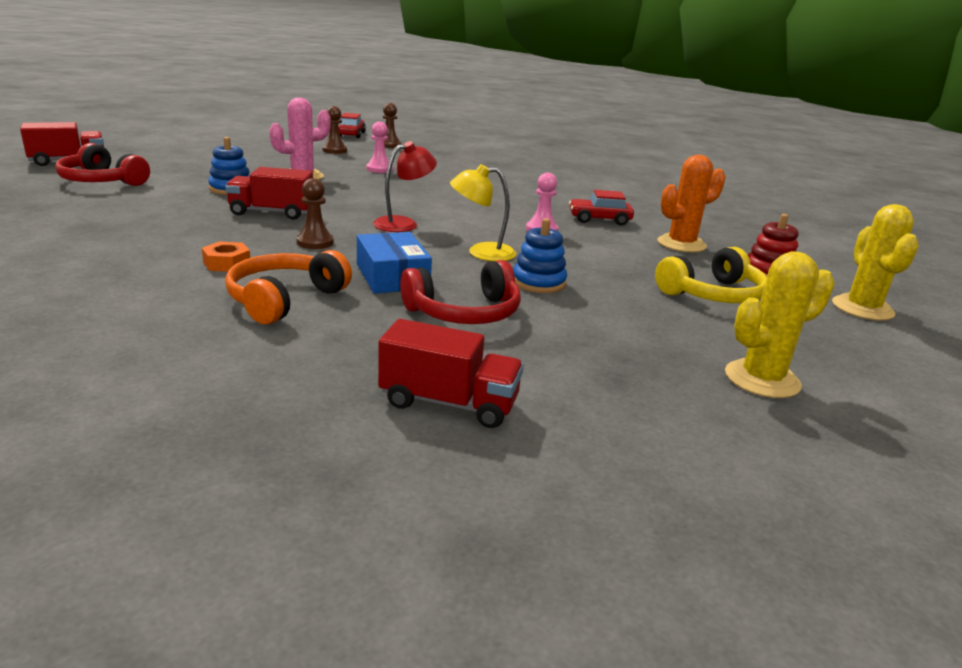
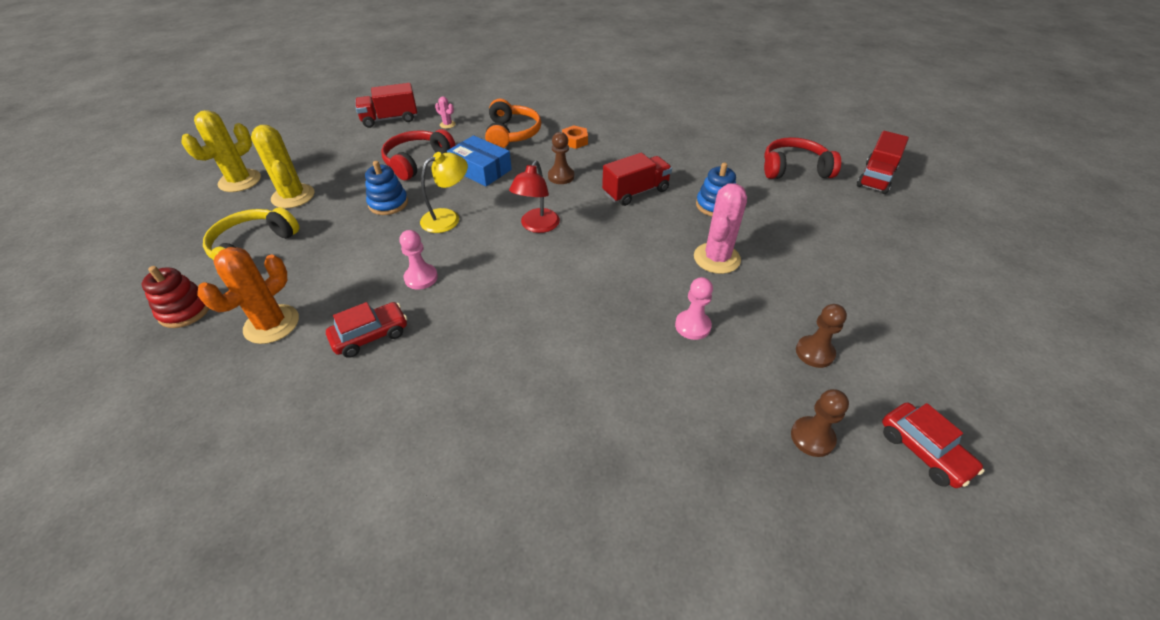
camera: 150 degrees right, 20 degrees up
yellow cactus [832,204,919,321] -> yellow cactus moved to [251,125,315,208]
none -> pink cactus [435,96,456,129]

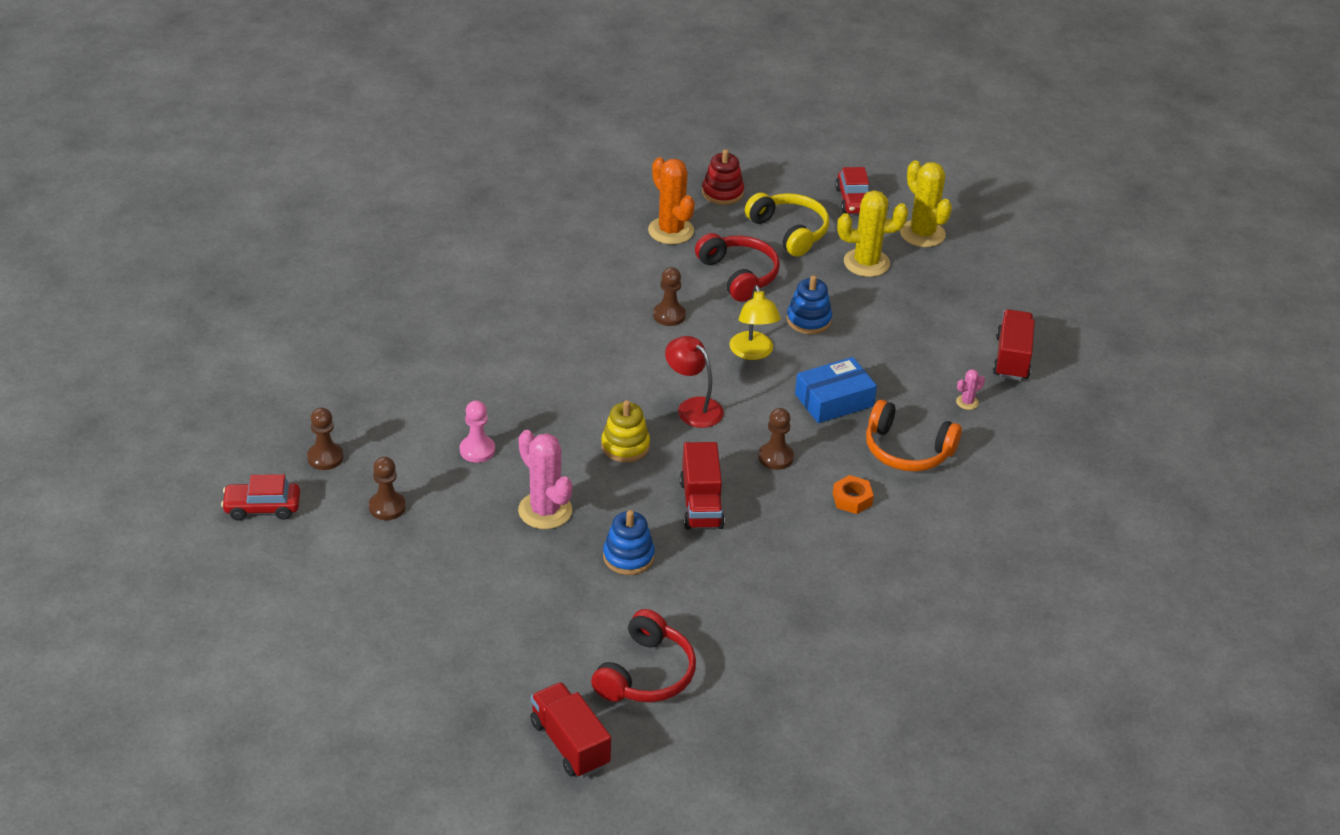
camera: 115 degrees right, 5 degrees down
red car [326,302,407,358] -> red car moved to [835,167,869,214]
red headphones [381,129,455,180] -> red headphones moved to [695,233,780,302]
pink pawn [400,230,438,290] -> brown pawn [653,267,686,326]
none -> yellow stacking toy [601,400,650,462]

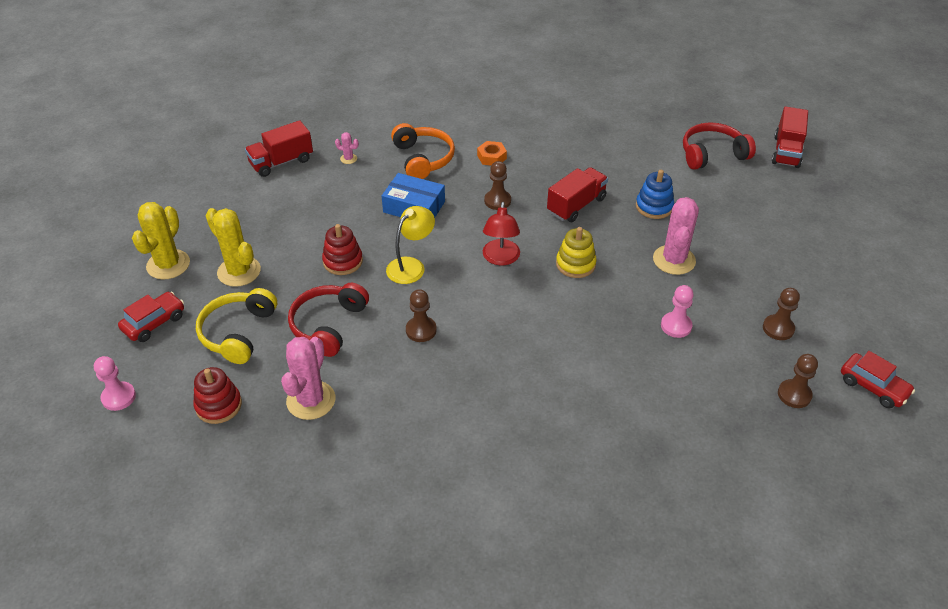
camera: 130 degrees left, 5 degrees up
orange cactus [648,157,695,244] -> pink cactus [281,337,335,420]
blue stacking toy [787,275,832,334] -> red stacking toy [322,224,363,275]
none -> pink pawn [94,356,136,411]

